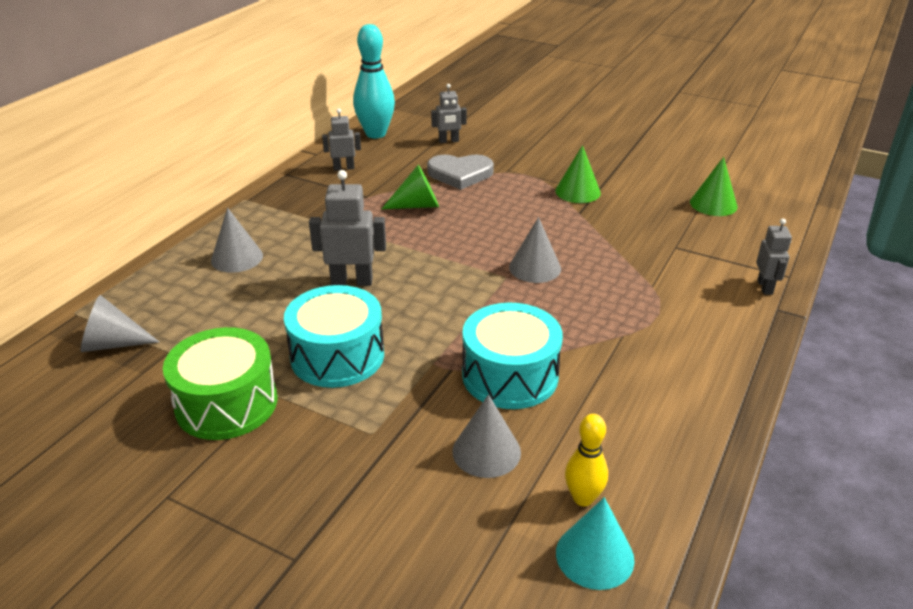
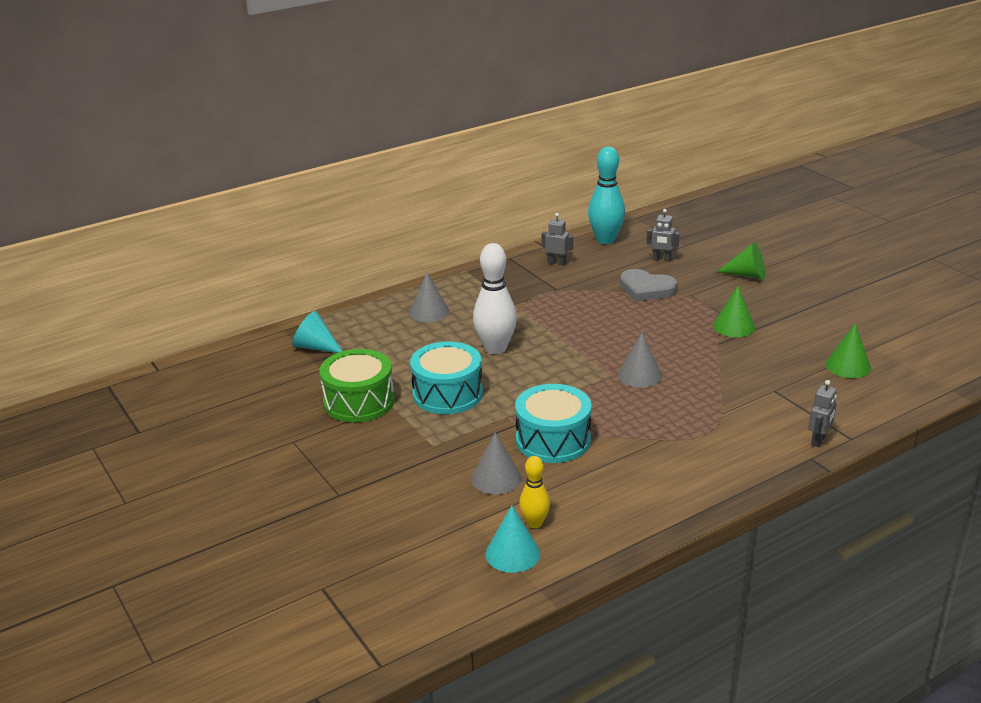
camera: 30 degrees right, 5 degrees down
grey cone [80,295,159,352] -> turquoise cone [292,311,342,353]
grey robot [309,170,386,286] -> white bowling pin [473,243,517,354]
green cone [382,165,439,209] -> green cone moved to [717,242,765,280]

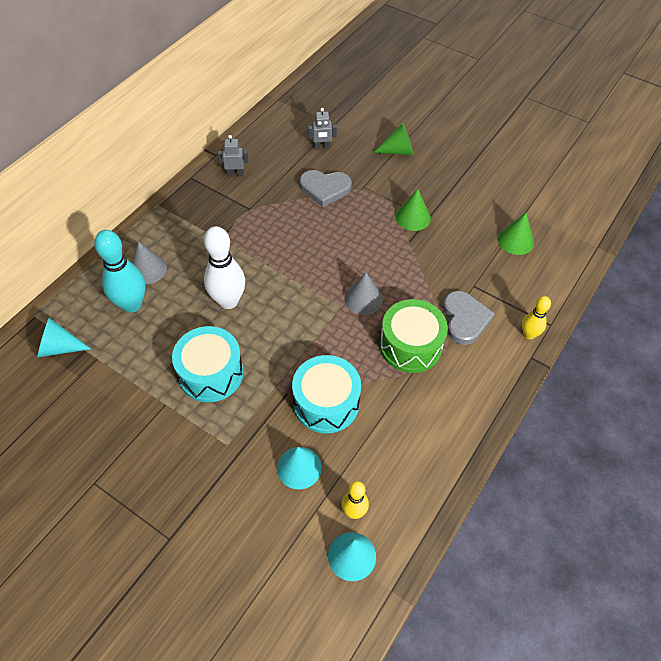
camera: 25 degrees left, 25 degrees up
green drum [319,349,394,422] -> green drum moved to [380,299,448,373]
grey cone [471,433,522,494] -> turquoise cone [277,447,322,489]
turquoise bowling pin [588,147,625,244] -> turquoise bowling pin moved to [94,230,145,313]
grey robot [808,380,837,447] -> yellow bowling pin [522,296,551,339]
none -> grey heart [443,291,495,345]

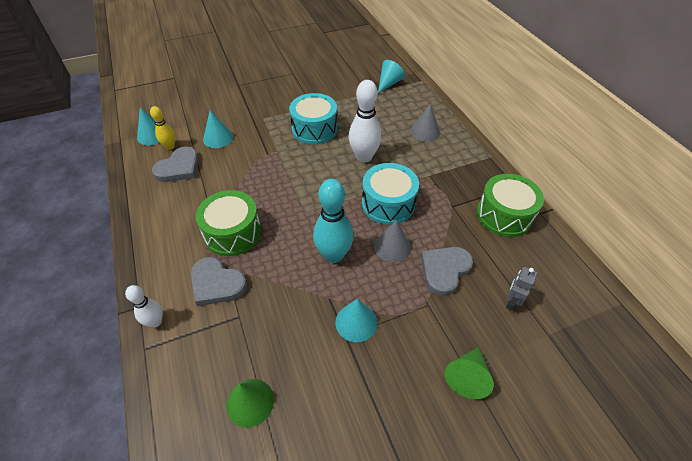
camera: 125 degrees right, 5 degrees down
turquoise bowling pin [94,230,145,313] -> turquoise bowling pin moved to [313,179,354,263]
grey robot [218,135,249,177] -> green drum [477,174,544,237]
turquoise drum [292,355,361,433] -> turquoise drum moved to [362,163,419,225]
grey cone [345,273,383,315] -> grey cone moved to [374,220,411,262]
green cone [396,189,431,231] -> turquoise cone [335,299,377,342]
yellow bowling pin [522,296,551,339] -> white bowling pin [125,285,163,328]
none -> grey heart [152,147,199,182]

